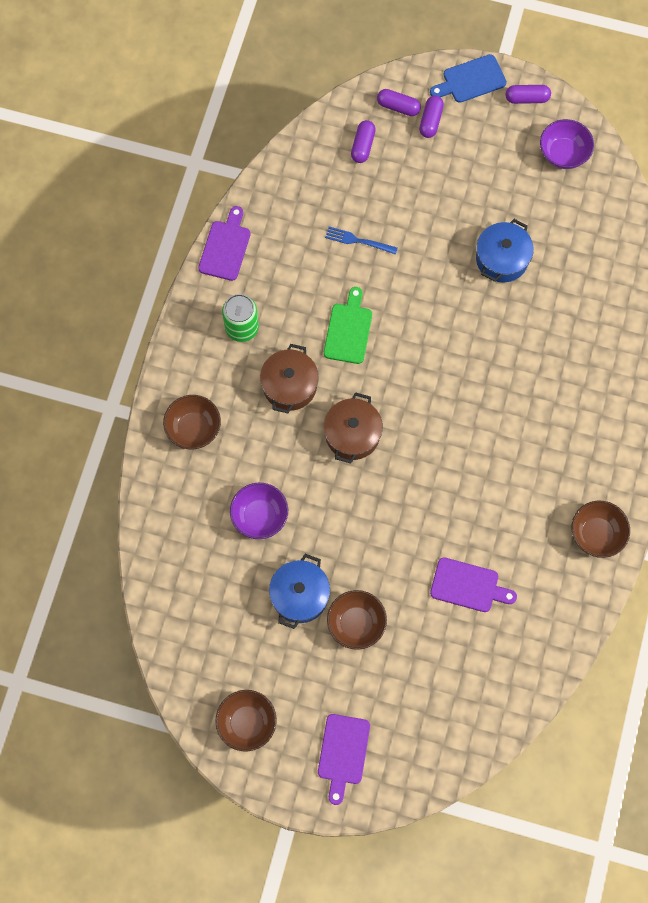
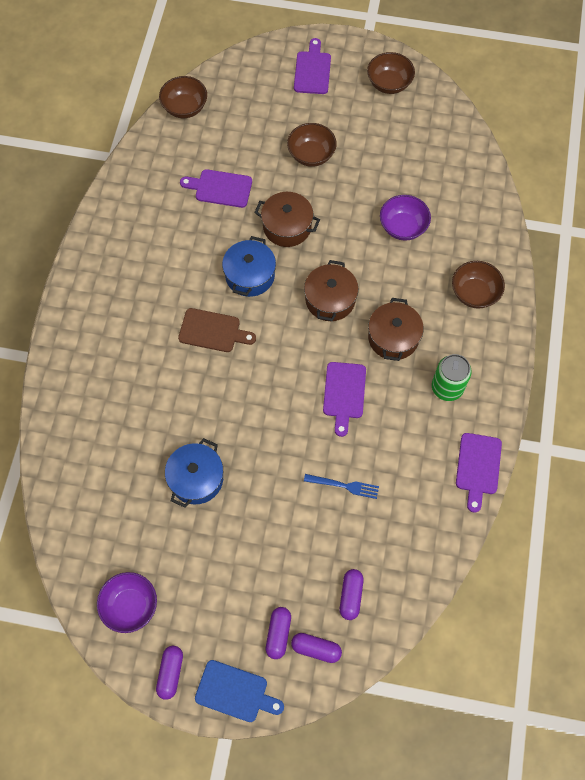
camera: 175 degrees right, 5 degrees down
blue pot [269,554,330,629] -> blue pot moved to [222,236,276,297]
green cutting board [324,287,372,364] -> purple cutting board [323,362,366,437]
blue cutting board [430,54,507,103] -> blue cutting board turned 45 degrees clockwise [195,660,284,722]
purple capsule [505,85,551,104] -> purple capsule turned 75 degrees counterclockwise [156,646,183,700]
brown bowl [572,501,630,558] -> brown bowl moved to [159,76,207,118]
none -> brown cutting board [178,308,256,352]
none -> brown pot [254,192,320,247]

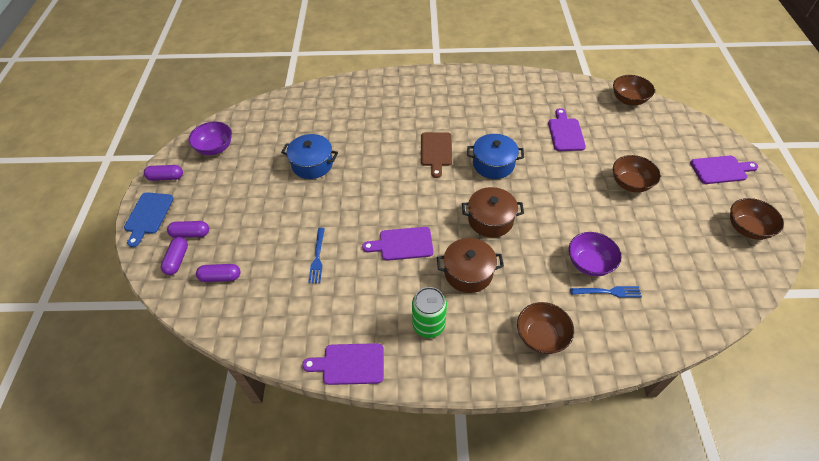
camera: 80 degrees right, 15 degrees down
brown pot [254,192,320,247] -> none
none -> blue fork [570,286,642,298]

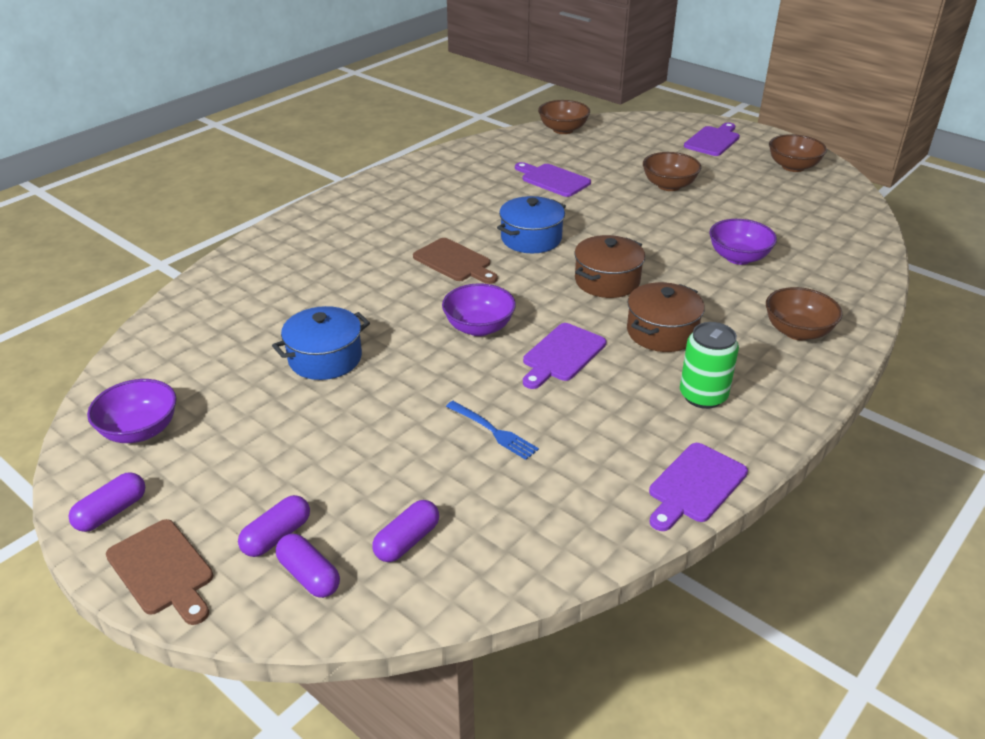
camera: 50 degrees left, 15 degrees down
blue cutting board [124,192,174,247] -> brown cutting board [106,519,213,625]
blue fork [570,286,642,298] -> none
none -> purple bowl [442,283,516,336]

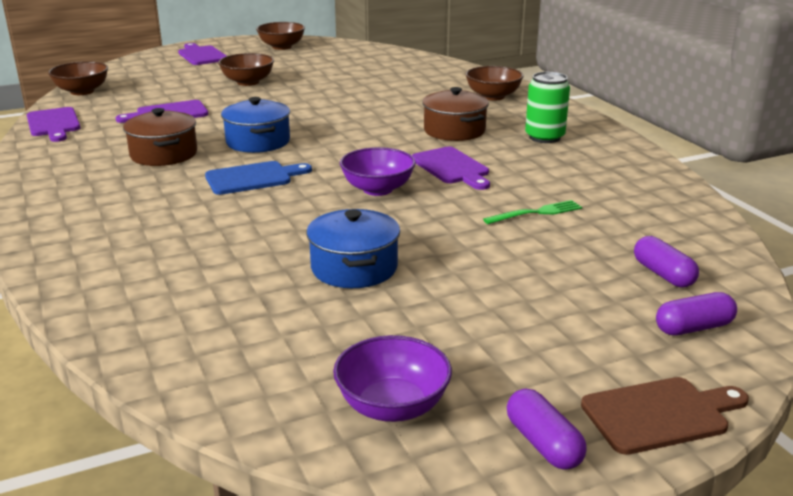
camera: 65 degrees left, 10 degrees down
purple capsule [238,495,310,557] -> none
brown cutting board [413,238,498,284] -> blue cutting board [205,161,312,195]
blue fork [446,401,539,460] -> green fork [483,200,582,224]
brown pot [574,235,645,298] -> brown pot moved to [123,108,197,166]
purple cutting board [649,443,748,531] -> purple cutting board moved to [27,107,80,142]
purple bowl [709,219,777,265] -> none

